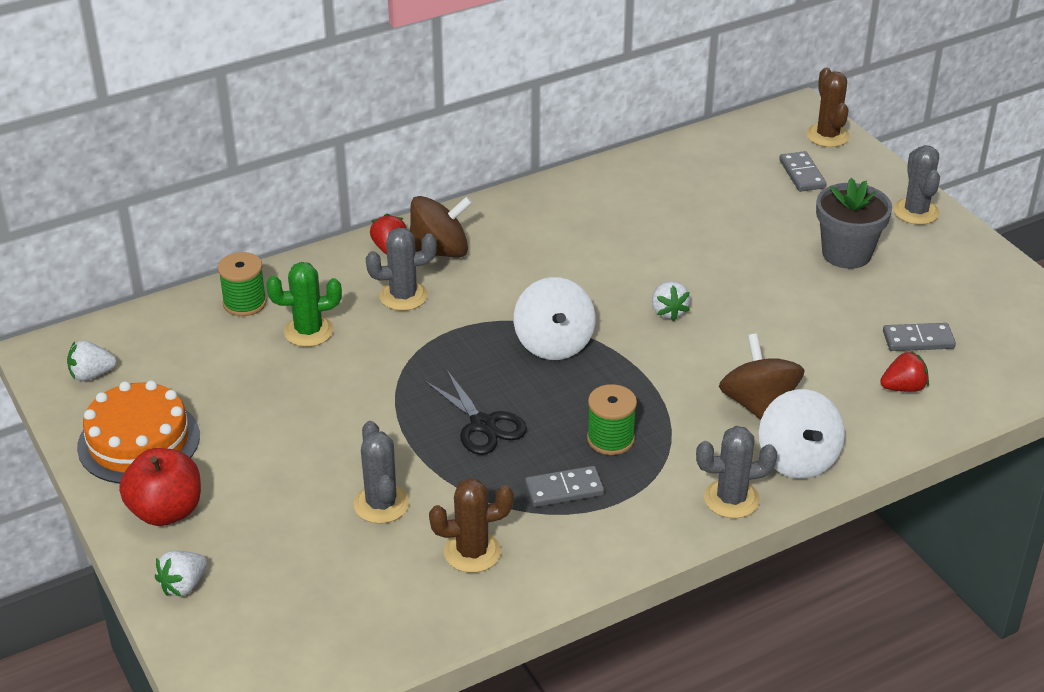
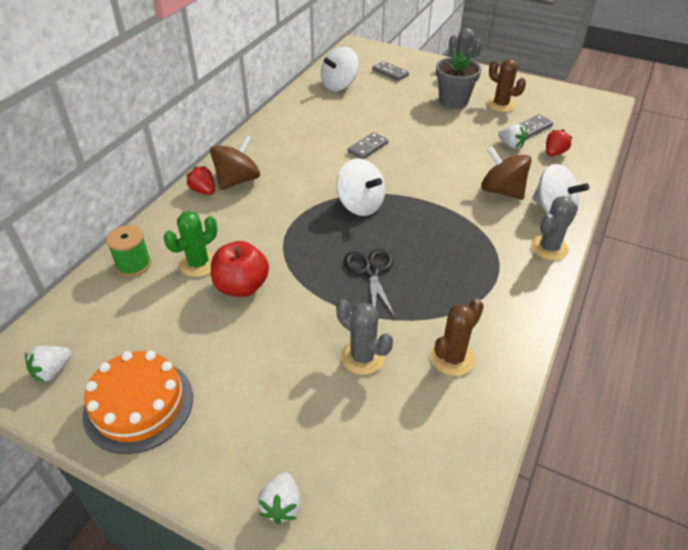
camera: 35 degrees left, 5 degrees up
red apple [119,448,201,526] -> red apple moved to [211,241,269,297]
grey cactus [366,228,437,311] -> none
black scissors [424,370,527,455] -> black scissors turned 120 degrees counterclockwise [344,249,395,317]
grey domino [525,466,604,507] -> grey domino moved to [348,132,389,159]
green spool [587,384,637,455] -> none
white strawberry [652,281,690,321] -> white strawberry moved to [498,124,527,149]
brown cactus [806,67,850,147] -> brown cactus moved to [487,59,526,112]
none -> white spinning top [321,47,359,91]

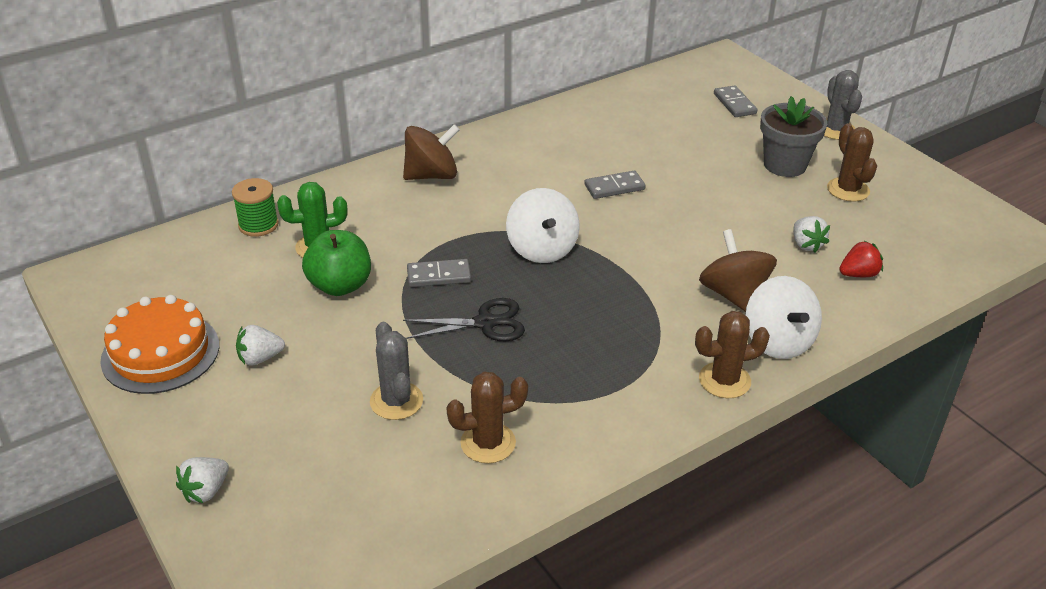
camera: 30 degrees right, 5 degrees down
white strawberry [25,346,71,383] -> white strawberry moved to [236,325,285,366]
red strawberry [186,166,215,195] -> none
red apple [211,241,269,297] -> green apple [302,230,371,296]
white spinning top [321,47,359,91] -> none
black scissors [344,249,395,317] -> black scissors turned 60 degrees clockwise [403,298,525,341]
grey domino [520,114,553,138] -> grey domino moved to [407,259,471,287]
grey cactus [531,196,578,261] -> brown cactus [695,311,770,398]

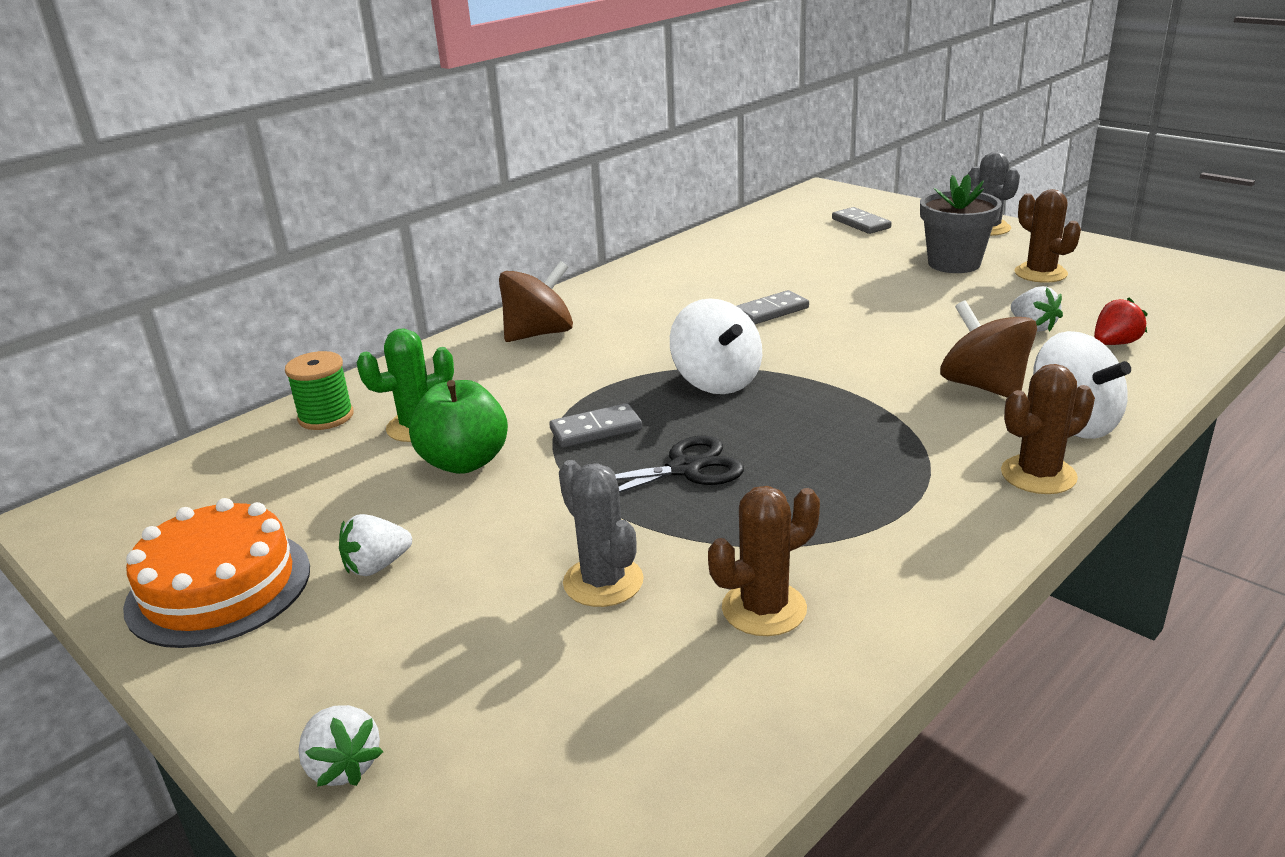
camera: 10 degrees left, 10 degrees down
white strawberry [176,457,229,503] -> white strawberry turned 60 degrees counterclockwise [298,705,383,787]

